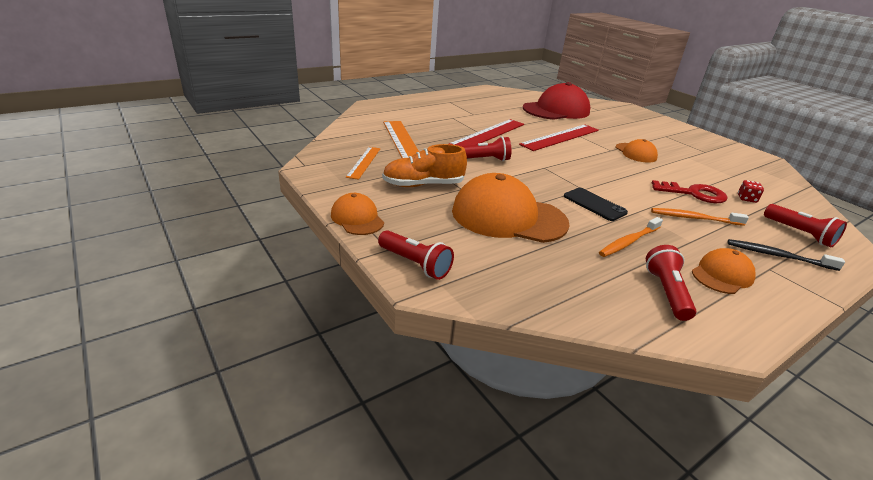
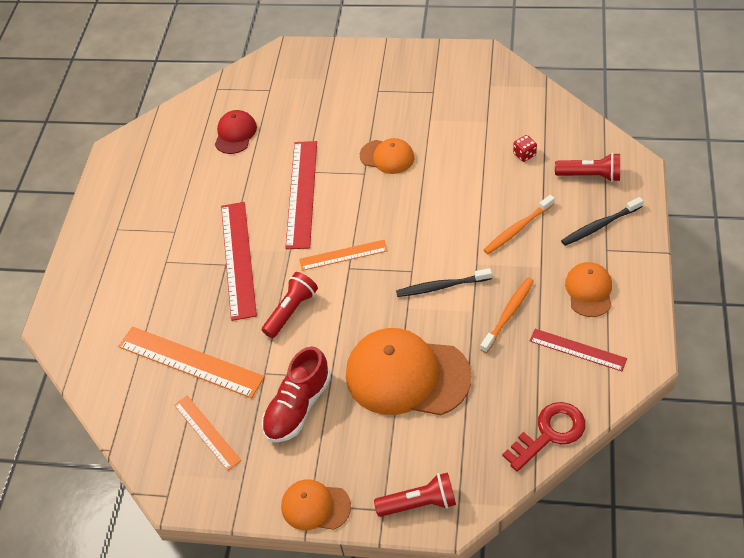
camera: 40 degrees left, 20 degrees up
orange shoe [382,144,467,187] -> red shoe [262,346,331,443]
orange cap [452,173,570,243] -> orange cap turned 45 degrees clockwise [346,328,471,415]
red cap [523,82,590,120] -> red cap [215,110,257,154], size x0.52
black phone [564,188,628,221] -> black toothbrush [396,268,492,297]
orange toothbrush [599,217,663,257] -> orange toothbrush turned 150 degrees counterclockwise [480,278,534,353]
red flashlight [646,245,696,321] -> red ruler [530,329,627,371]
red key [652,180,728,203] -> red key moved to [502,402,585,472]
none -> orange ruler [299,240,388,271]

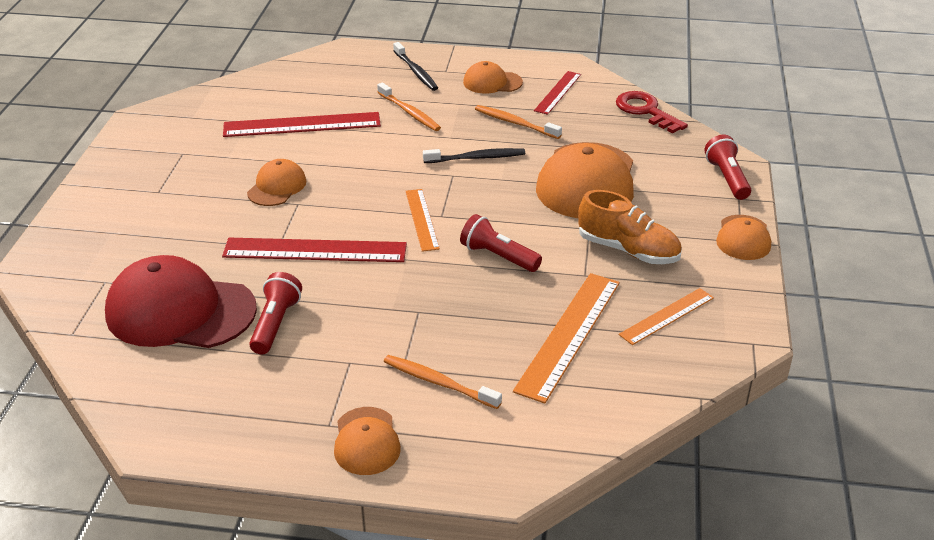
camera: 95 degrees left, 15 degrees down
red cap [215,110,257,154] -> red cap [105,255,257,348], size x1.93
red ruler [221,202,257,321] -> red ruler moved to [223,112,381,137]
red shoe [262,346,331,443] -> orange shoe [578,190,682,264]
black toothbrush [396,268,492,297] -> black toothbrush turned 90 degrees counterclockwise [423,148,525,163]
red dice [513,135,537,162] -> none
red flashlight [555,153,620,182] -> red flashlight moved to [249,272,302,354]
none -> orange cap [334,407,401,475]
none -> orange toothbrush [384,355,502,409]

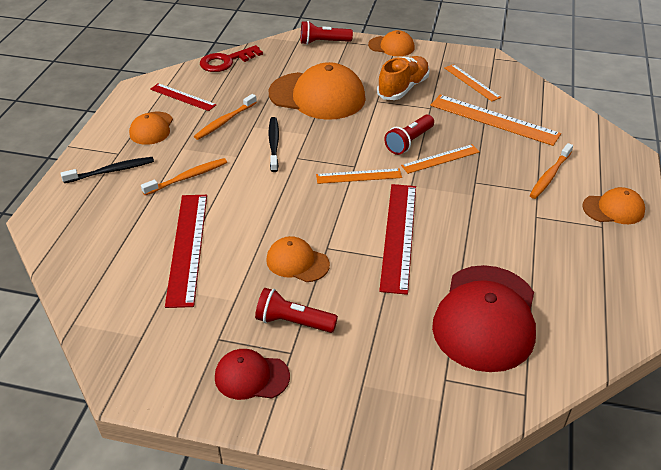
camera: 85 degrees left, 5 degrees up
red flashlight [249,272,302,354] -> red flashlight moved to [255,288,338,333]
none -> red cap [215,349,290,400]
none -> orange ruler [401,144,480,174]

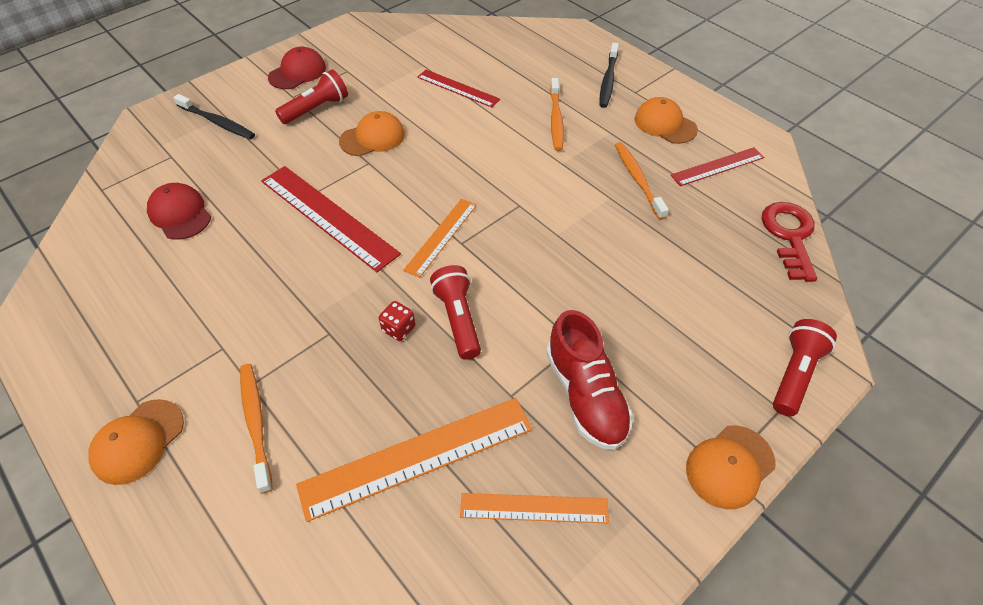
camera: 125 degrees right, 10 degrees up
red ruler [165,195,207,308] -> red ruler [417,70,500,107], size x0.59
black toothbrush [268,117,279,172] -> black toothbrush moved to [174,94,255,139]
orange cap [269,62,366,120] -> none
orange shoe [377,56,430,100] -> red shoe [546,310,633,450]
orange ruler [401,144,480,174] -> red dice [379,301,415,341]
red cap [432,265,536,372] -> red cap [147,183,211,240], size x0.52

